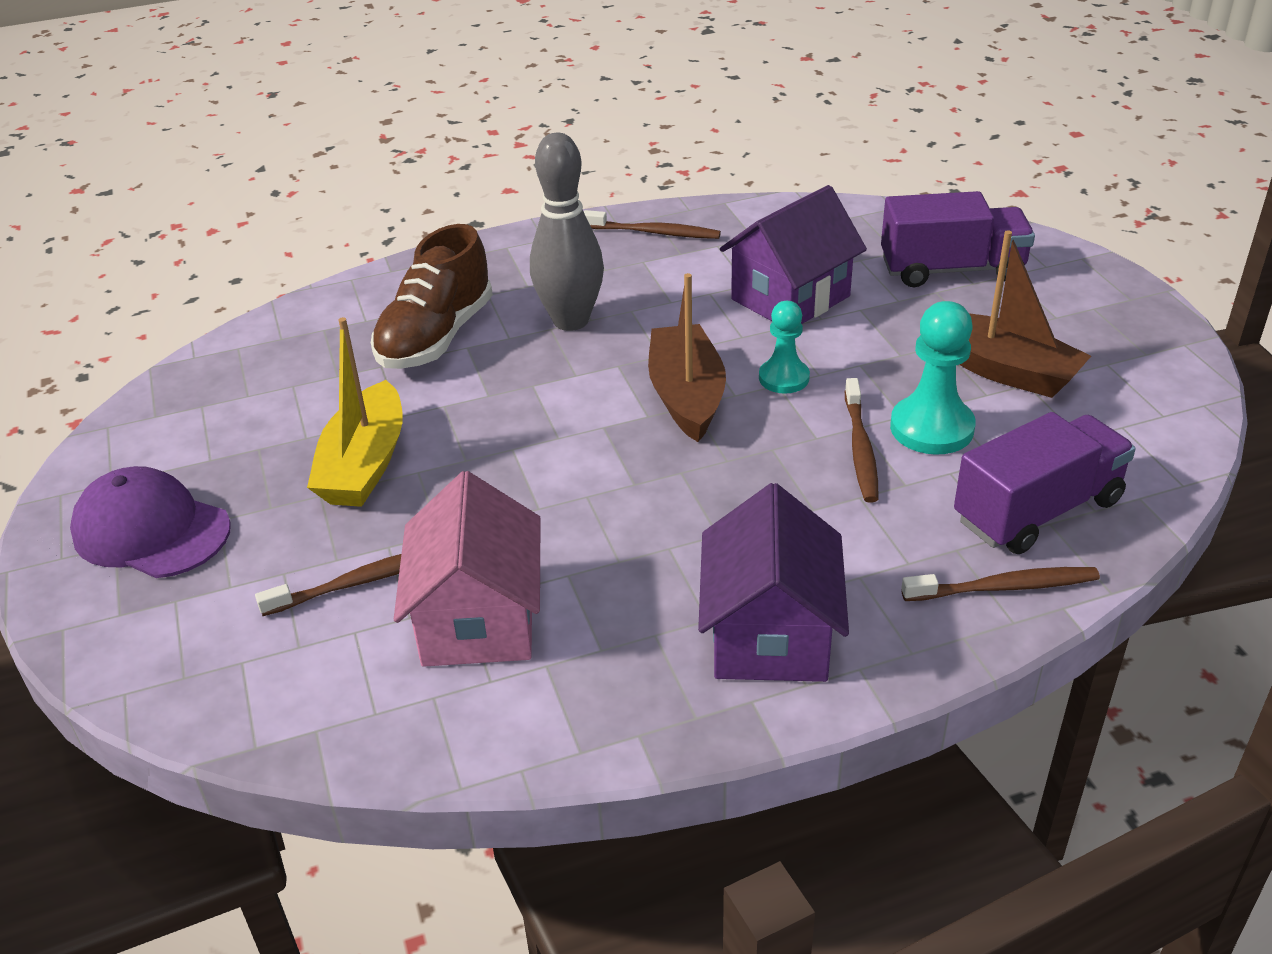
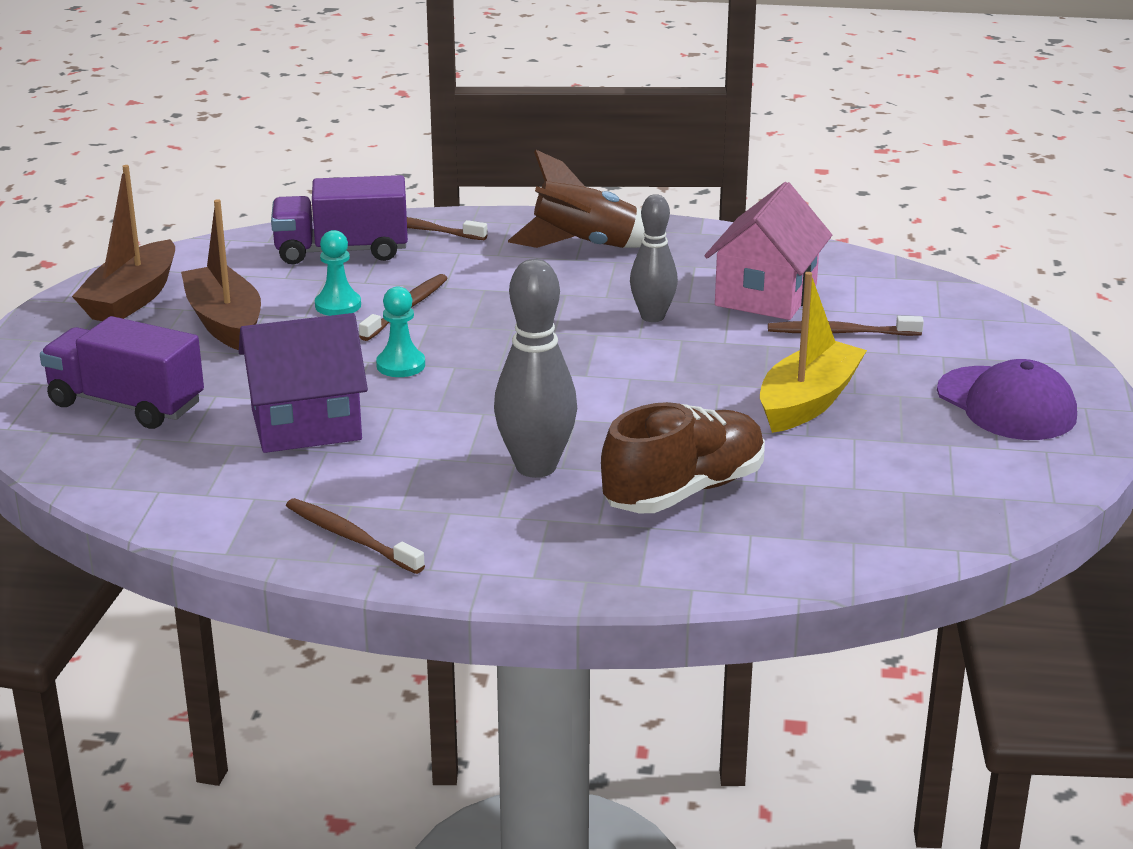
camera: 155 degrees left, 10 degrees down
brown boat [648,273,726,442] -> brown boat moved to [72,165,175,321]
purple house [698,483,849,682] -> brown rocket [508,150,668,248]
turquoise pawn [890,301,976,455] -> turquoise pawn [315,230,361,316], size x0.65
none -> grey bowling pin [630,194,678,322]

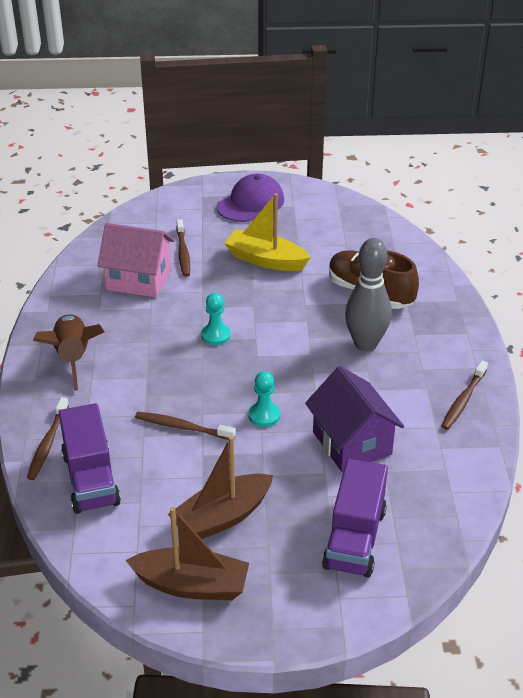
camera: 100 degrees left, 10 degrees up
turquoise pawn [315,230,361,316] -> turquoise pawn moved to [201,293,231,345]
grey bowling pin [630,194,678,322] -> none

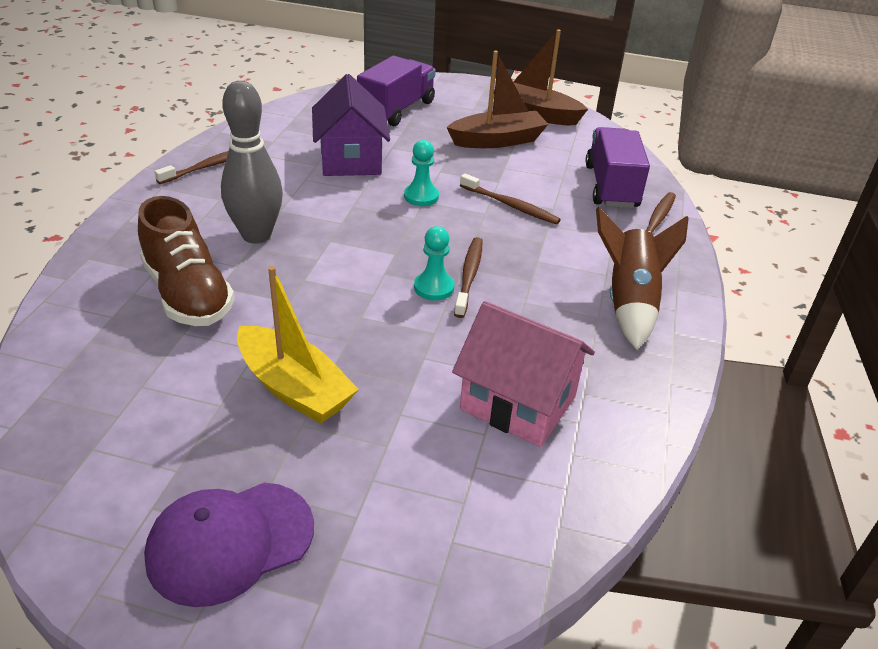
camera: 165 degrees left, 0 degrees up
brown toothbrush [176,219,190,277] -> brown toothbrush moved to [454,237,483,318]

